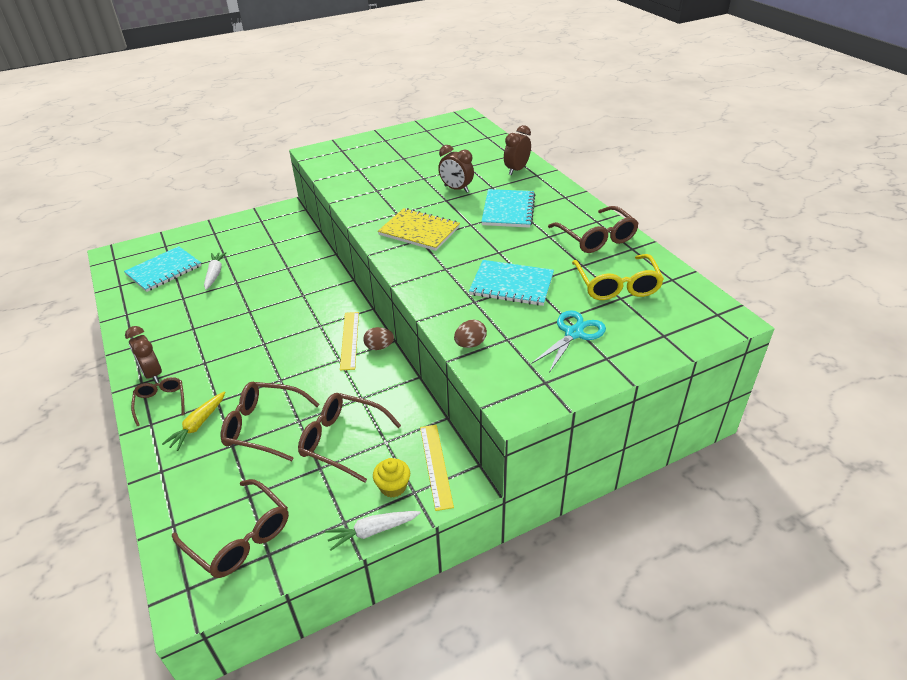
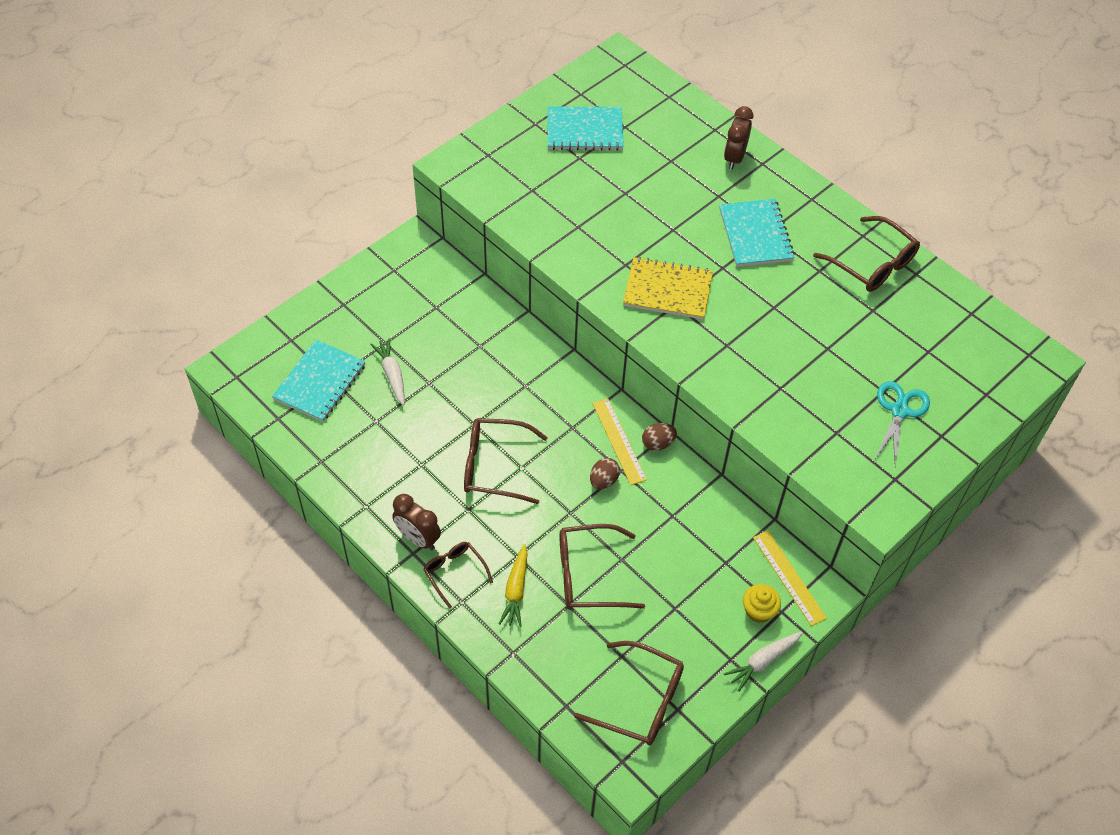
camera: 20 degrees left, 15 degrees up
brown glasses [298,393,401,483] -> brown glasses moved to [464,418,548,504]
brown clock [438,145,474,193] -> none
brown egg [454,320,487,348] -> brown egg moved to [590,458,620,489]
turquoise notebook [469,260,554,306] -> turquoise notebook moved to [547,106,624,151]
yellow glasses [572,254,664,300] -> none

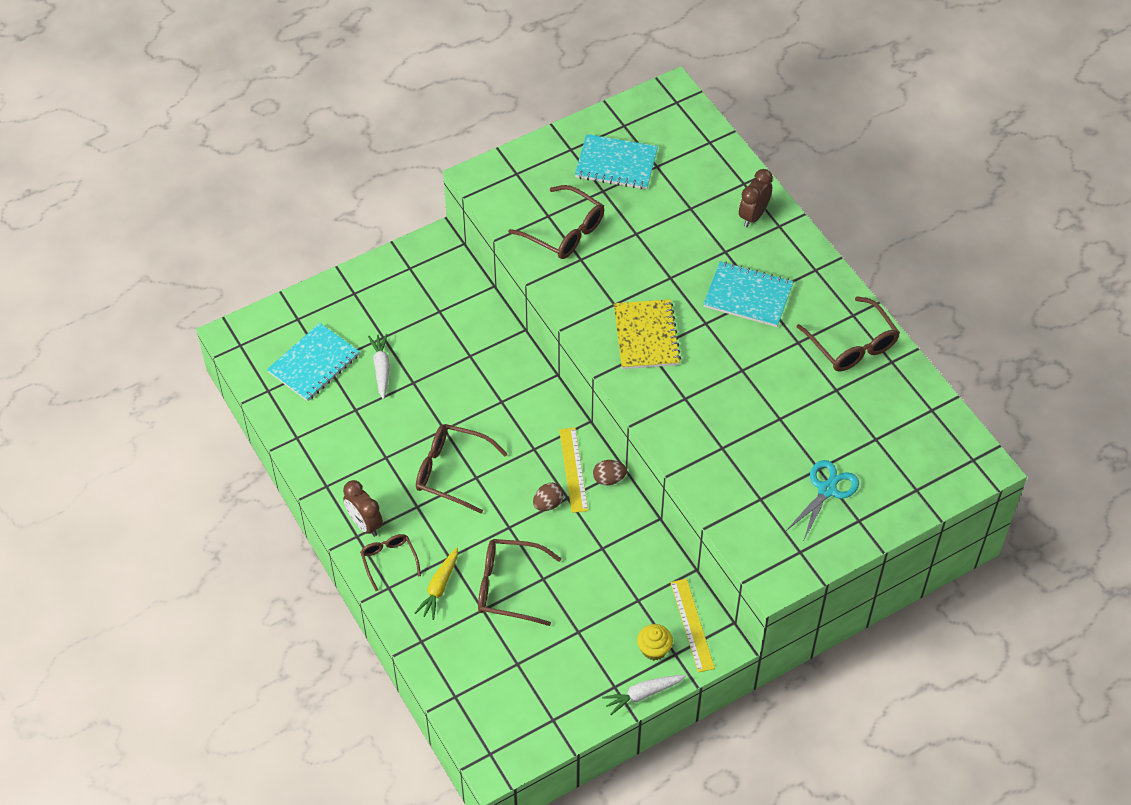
camera: 15 degrees right, 0 degrees up
brown glasses [574,641,684,745] -> brown glasses moved to [508,185,604,259]
yellow notebook [623,257,713,320] -> yellow notebook turned 60 degrees clockwise [614,299,681,369]
turquoise notebook [719,199,795,267] -> turquoise notebook turned 75 degrees counterclockwise [703,261,794,327]

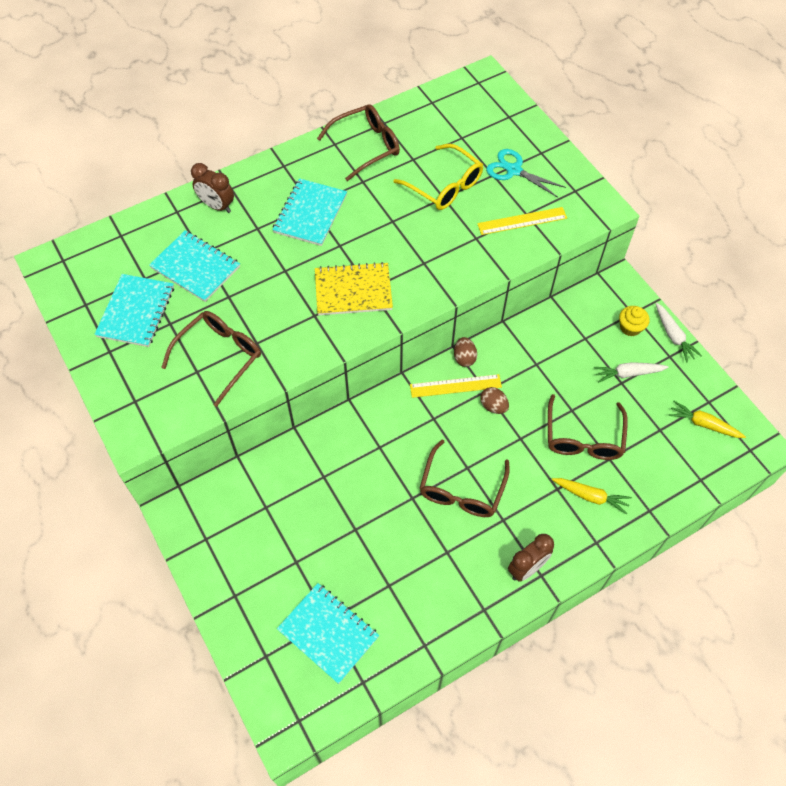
camera: 90 degrees left, 5 degrees up
brown glasses [360,534,421,591] -> none
white carrot [368,334,390,399] -> white carrot moved to [594,362,669,383]
yellow ruler [670,579,715,672] -> yellow ruler moved to [477,207,567,235]
none -> turquoise notebook [149,230,240,302]
none -> yellow glasses [393,144,483,210]
none -> yellow carrot [668,401,746,438]

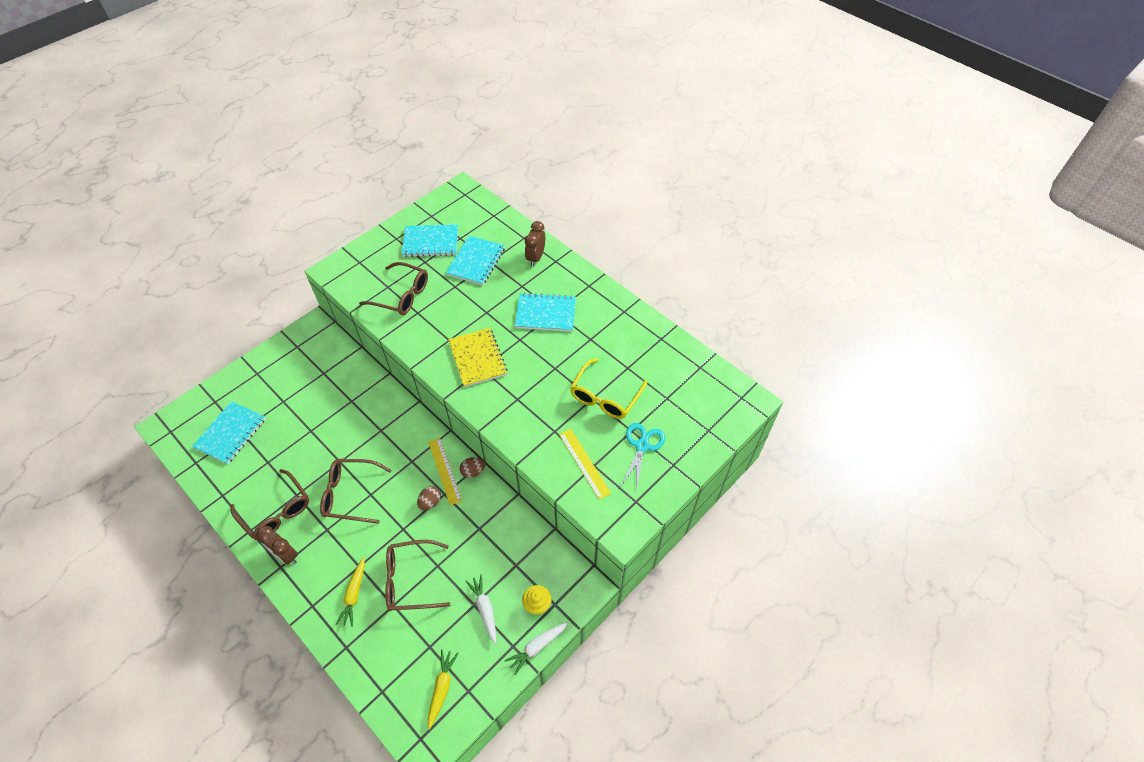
camera: 75 degrees right, 5 degrees down
brown glasses [317,104,400,181] -> brown glasses moved to [231,469,309,540]

